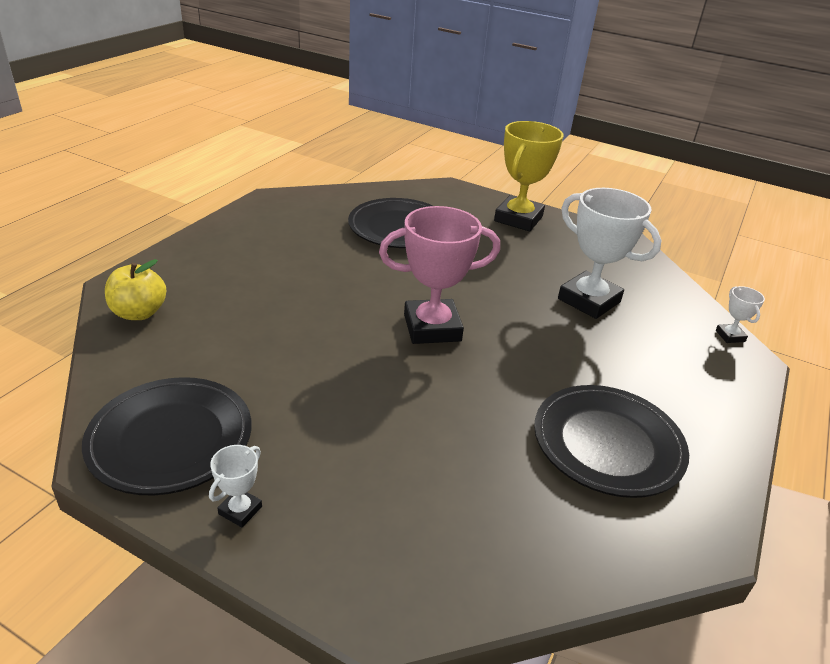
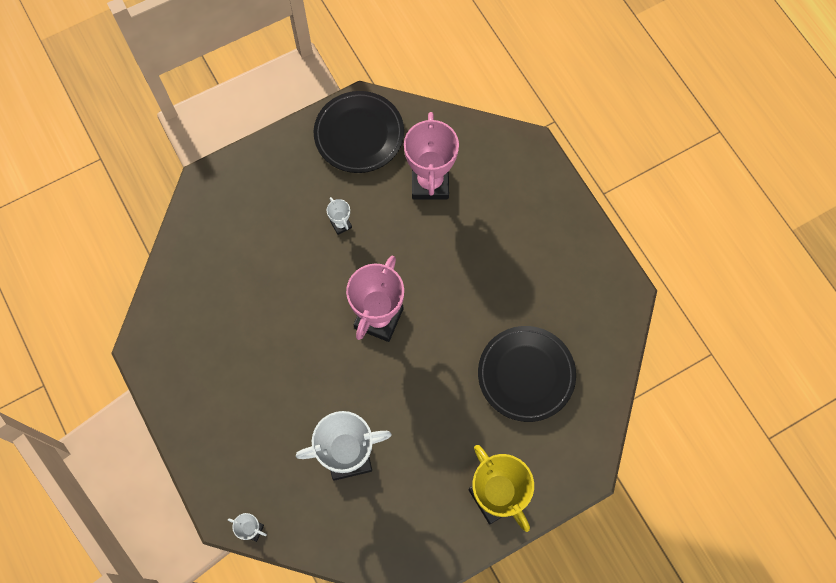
camera: 125 degrees right, 35 degrees up
yellow apple [105,259,167,320] -> none
white trophy [209,445,262,527] -> white trophy moved to [327,197,352,235]
black plate [534,385,689,498] -> none
none -> pink trophy [404,112,459,200]

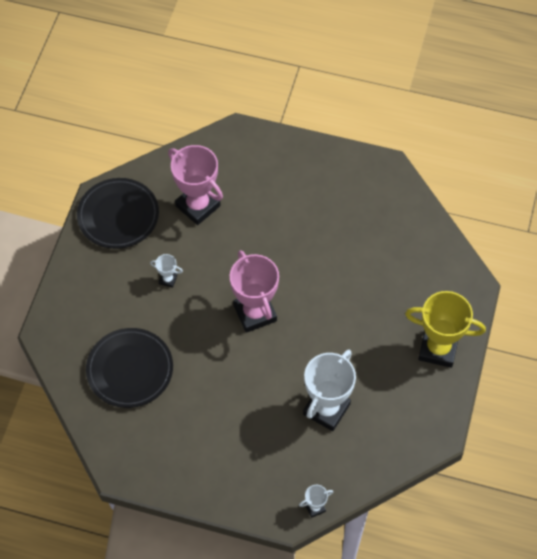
camera: 45 degrees left, 10 degrees down
black plate [478,326,576,422] -> black plate moved to [86,328,173,408]

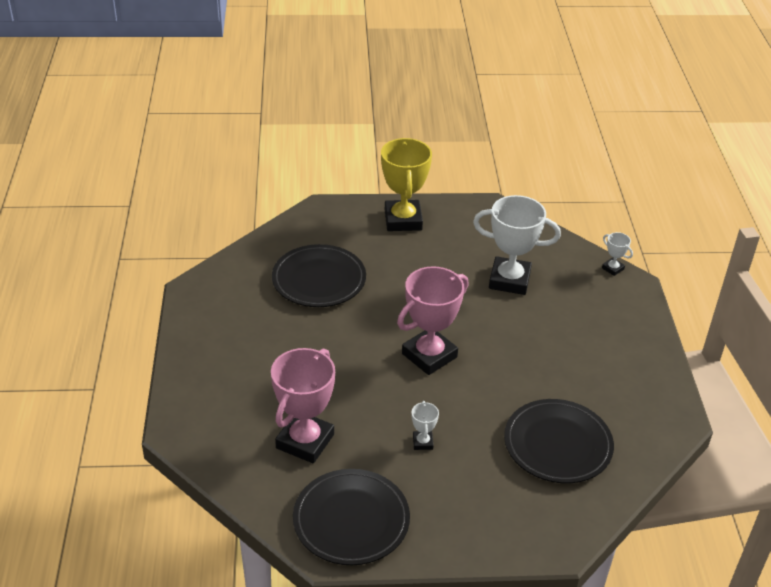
camera: 110 degrees left, 20 degrees down
none -> black plate [272,244,366,307]

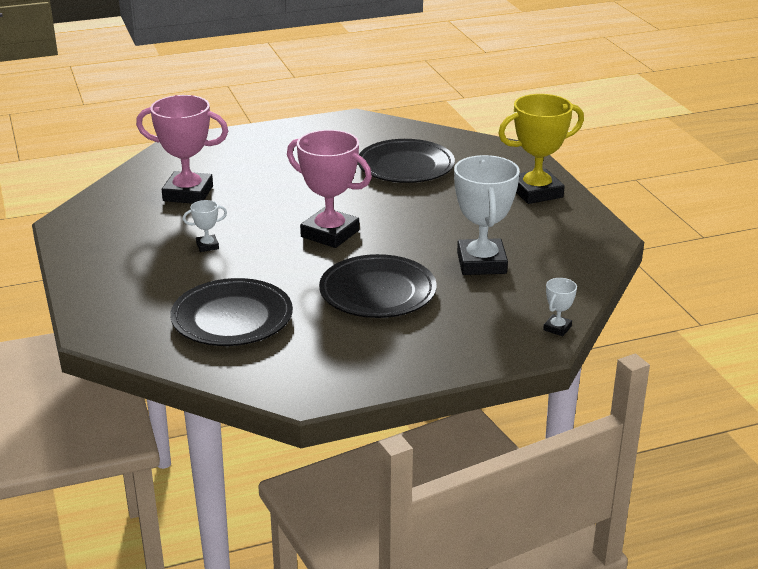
camera: 75 degrees right, 10 degrees down
black plate [293,469,410,565] -> black plate moved to [319,254,437,318]

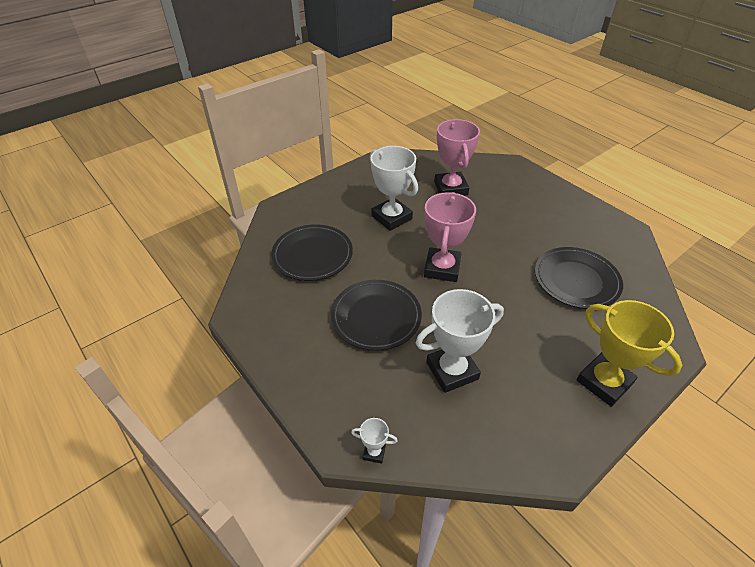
camera: 70 degrees right, 15 degrees up
white trophy [183,200,227,252] -> white trophy [370,146,418,231], size x2.26

